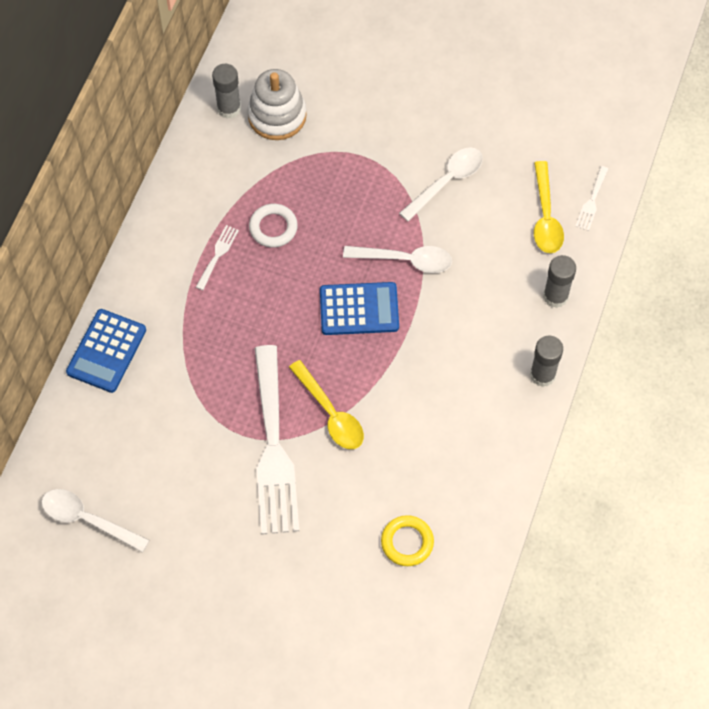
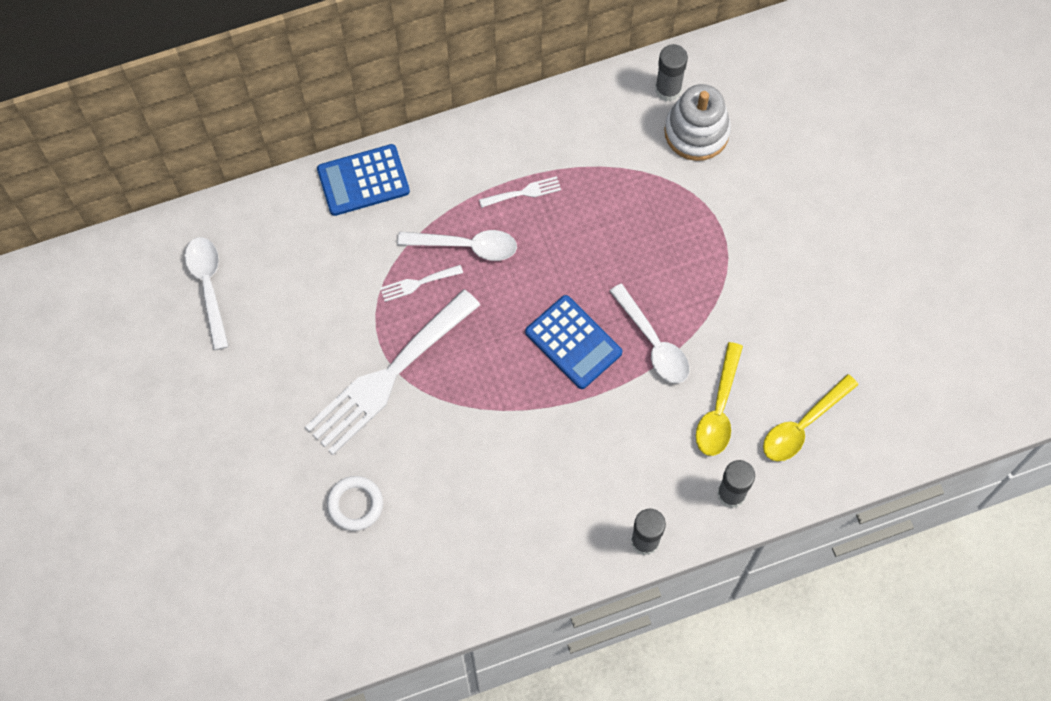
camera: 50 degrees right, 5 degrees up
white ring [249,204,298,248] -> white ring moved to [327,476,383,531]
yellow spoon [289,360,364,449] -> yellow spoon moved to [696,342,743,456]
yellow ring [381,515,434,566] -> none
white spoon [399,147,483,222] -> white spoon moved to [398,230,517,261]
white fork [575,166,608,231] -> white fork moved to [380,265,463,302]

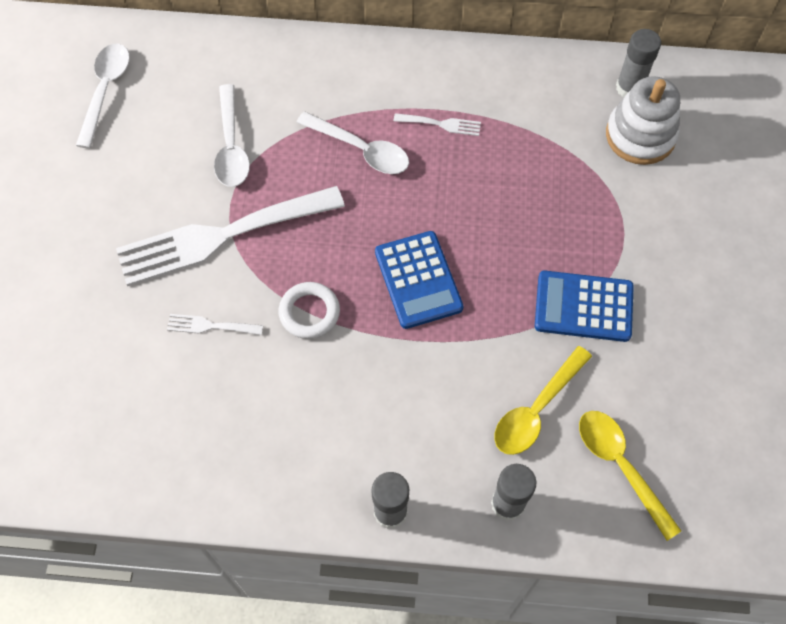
camera: 25 degrees right, 5 degrees down
blue calculator [317,144,410,216] -> blue calculator moved to [535,271,634,342]
white ring [327,476,383,531] -> white ring moved to [278,282,340,339]
white fork [380,265,463,302] -> white fork moved to [167,314,263,335]
white spoon [610,284,690,384] -> white spoon moved to [214,84,250,187]
yellow spoon [763,374,858,461] -> yellow spoon turned 75 degrees clockwise [579,411,681,541]

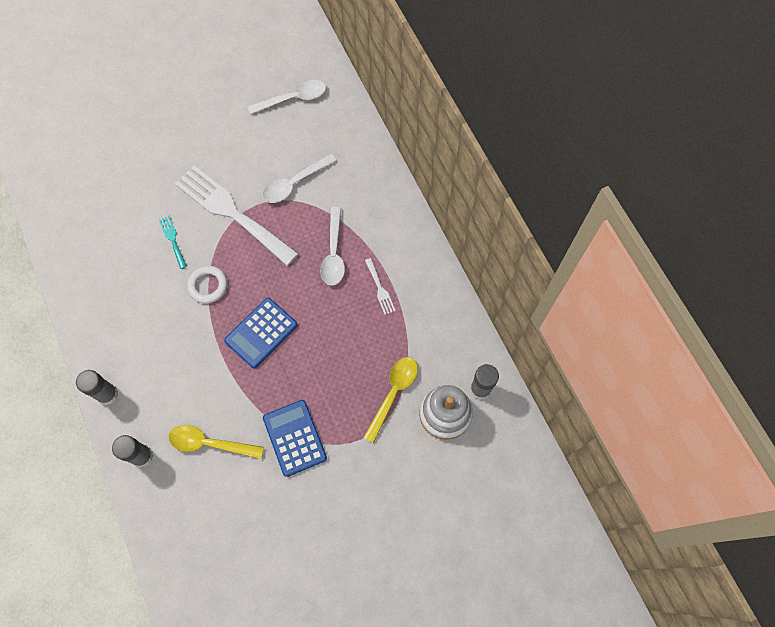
camera: 60 degrees right, 5 degrees up
white fork [167,314,263,335] -> turquoise fork [159,216,187,269]
yellow spoon [579,411,681,541] -> yellow spoon moved to [363,357,418,443]

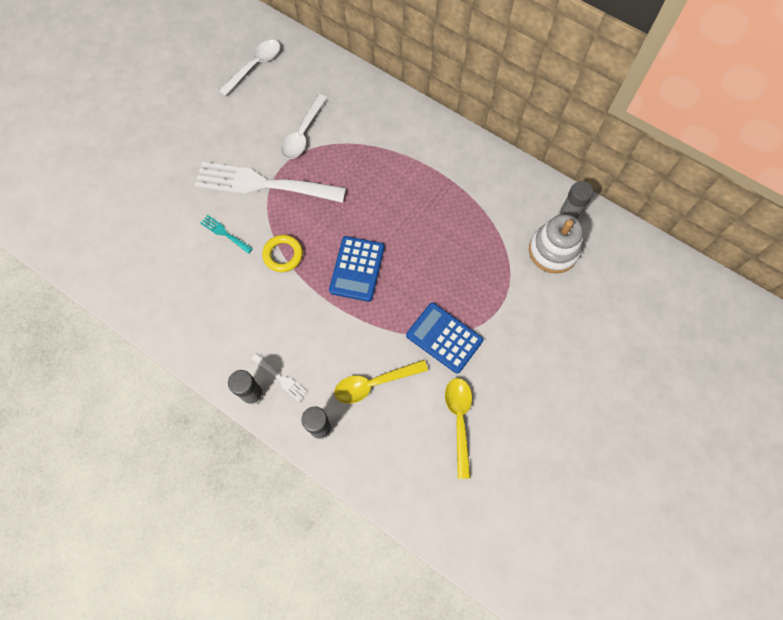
camera: 30 degrees left, 0 degrees up
white ring [187,266,227,303] -> yellow ring [262,235,303,272]
white spoon [320,207,345,286] -> none
yellow spoon [363,357,418,443] -> yellow spoon moved to [445,378,472,479]
white fork [365,258,396,315] -> white fork moved to [252,353,308,402]

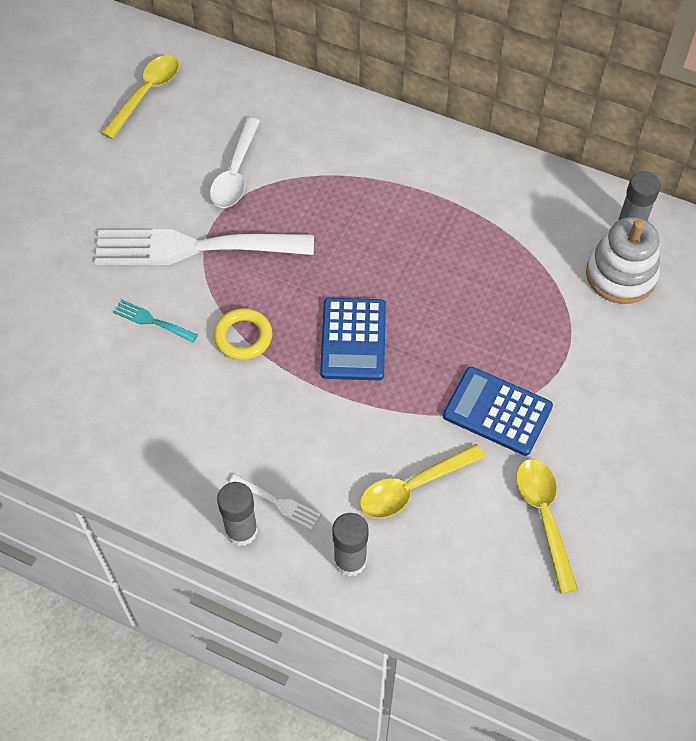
camera: 10 degrees left, 10 degrees down
white spoon [219,40,280,96] -> yellow spoon [101,55,179,139]

